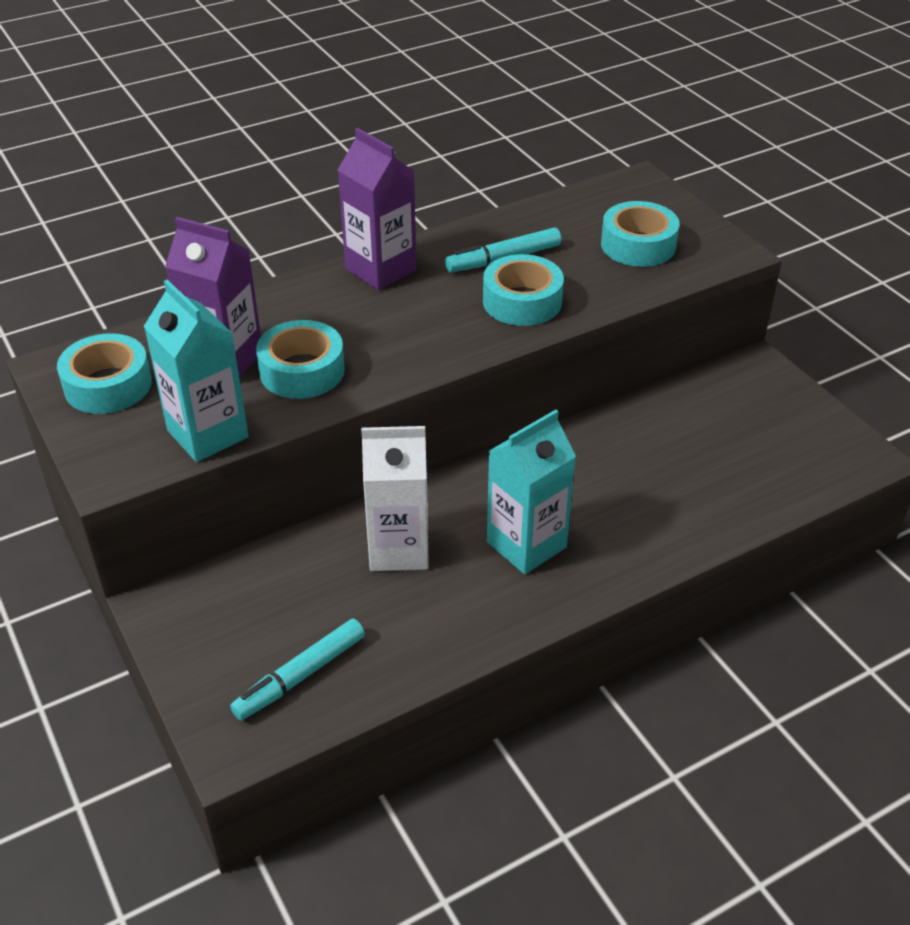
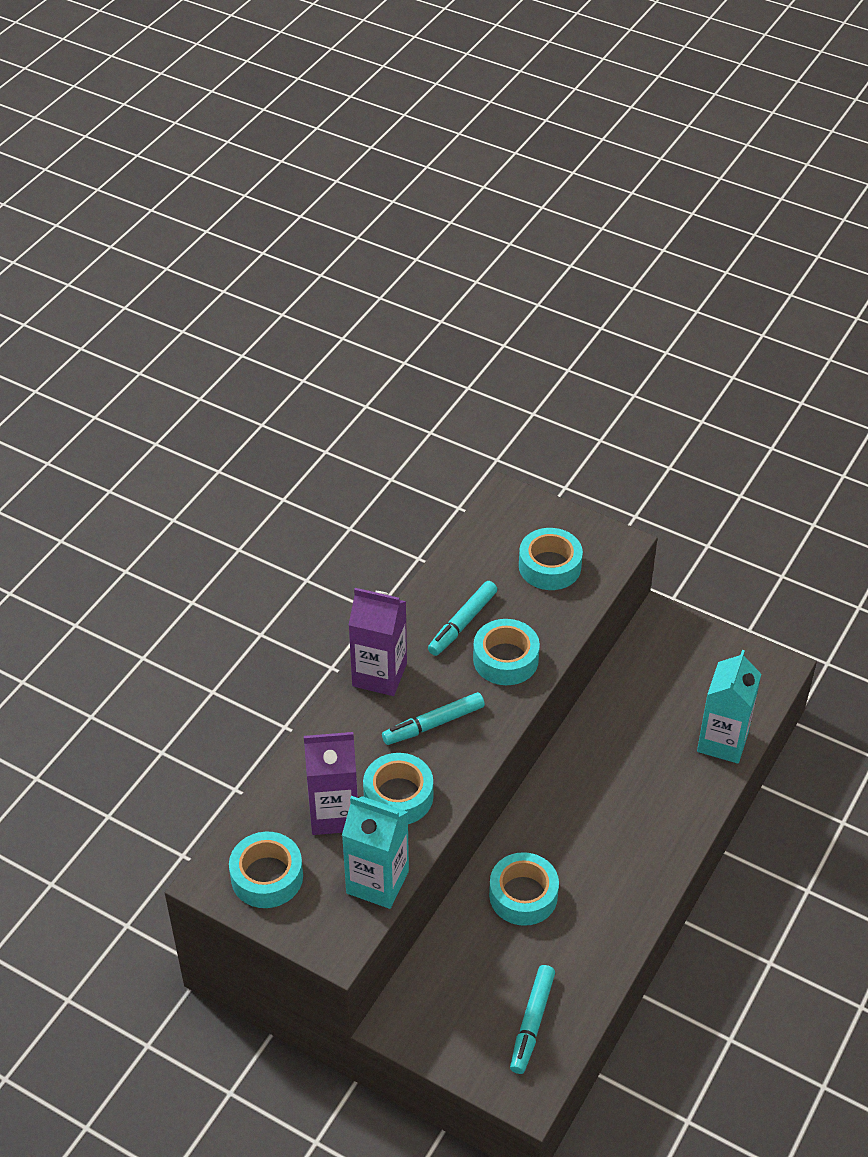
camera: 30 degrees left, 5 degrees up
white carton [361,426,429,571] -> turquoise tape [489,852,559,926]
turquoise carton [487,410,576,574] -> turquoise carton moved to [697,650,761,764]
none -> turquoise marker [382,692,485,745]

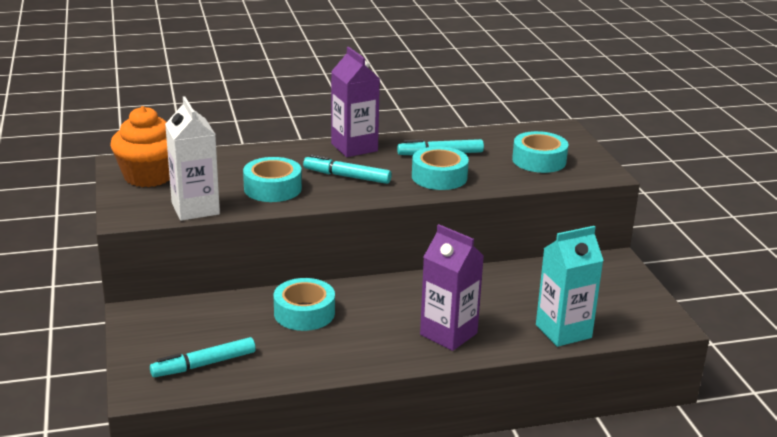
camera: 45 degrees right, 20 degrees down
turquoise tape [229,832,303,908] -> orange cupcake [110,106,170,187]
purple carton [304,732,358,835] -> purple carton moved to [420,224,484,351]
turquoise carton [342,796,409,909] -> white carton [165,96,220,221]

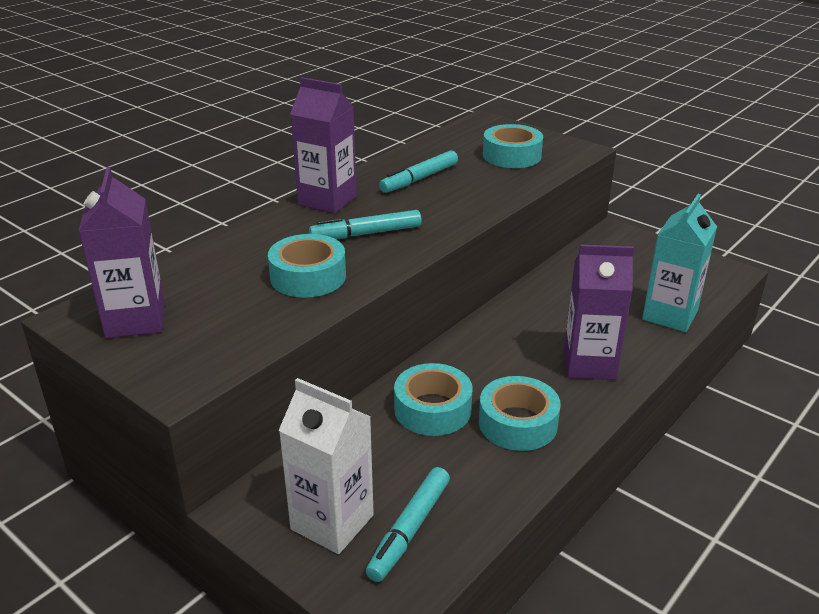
camera: 35 degrees left, 5 degrees up
orange cupcake [110,106,170,187] -> purple carton [78,167,165,338]
white carton [165,96,220,221] -> white carton moved to [279,378,374,554]
turquoise tape [412,146,469,190] -> turquoise tape moved to [479,376,561,451]

